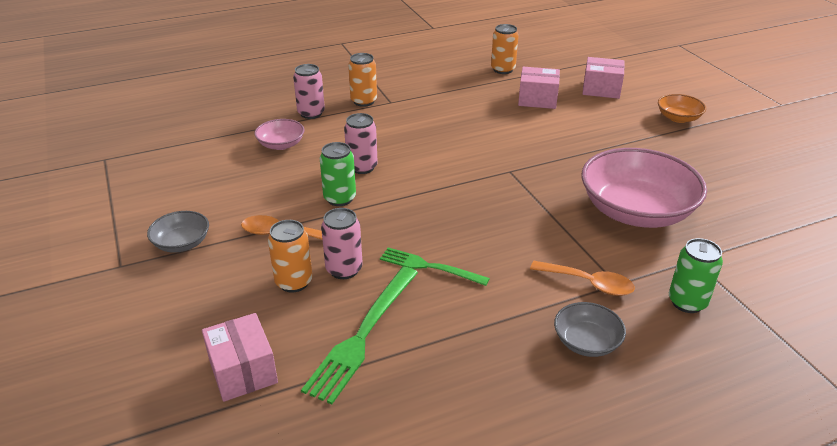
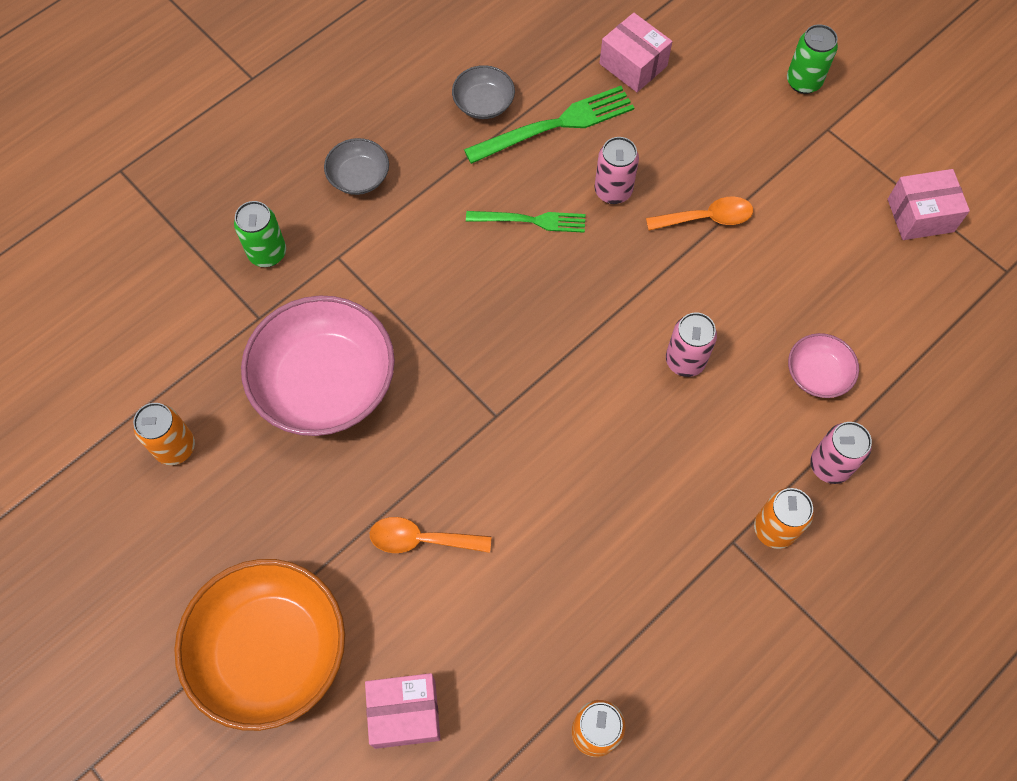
camera: 160 degrees right, 30 degrees up
grey bowl [147,211,209,253] -> grey bowl moved to [452,65,515,119]
orange can [268,220,313,293] -> orange can moved to [133,403,195,465]
green fork [301,267,418,404] -> green fork turned 60 degrees clockwise [464,86,634,164]
green can [320,142,356,206] -> green can moved to [787,24,838,94]
pink box [518,67,560,109] -> pink box moved to [888,169,970,240]
orange spoon [530,261,635,296] -> orange spoon moved to [370,517,492,553]
orange bowl [658,94,706,123] -> orange bowl [174,559,345,731], size x2.11

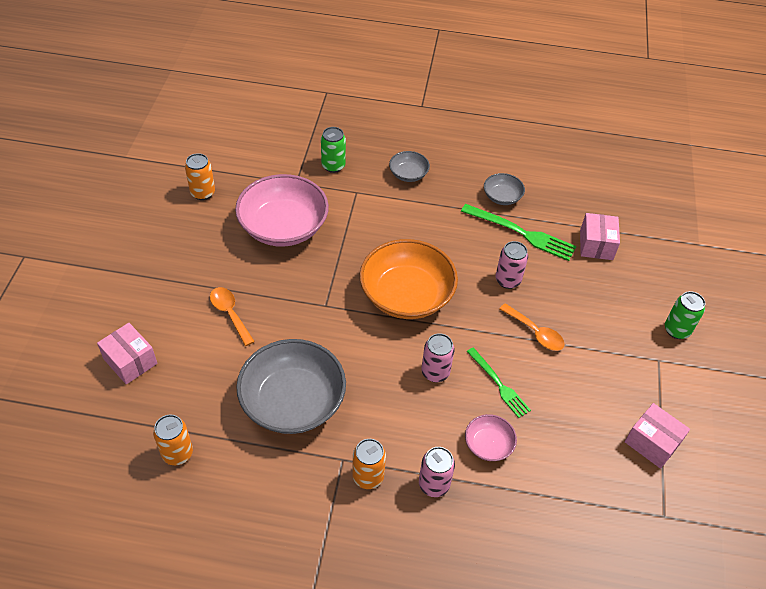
camera: 50 degrees right, 15 degrees down
orange bowl [174,559,345,731] -> orange bowl moved to [360,239,458,319]
green fork [466,211,585,233] -> green fork moved to [467,347,531,418]
none -> grey bowl [236,339,346,434]

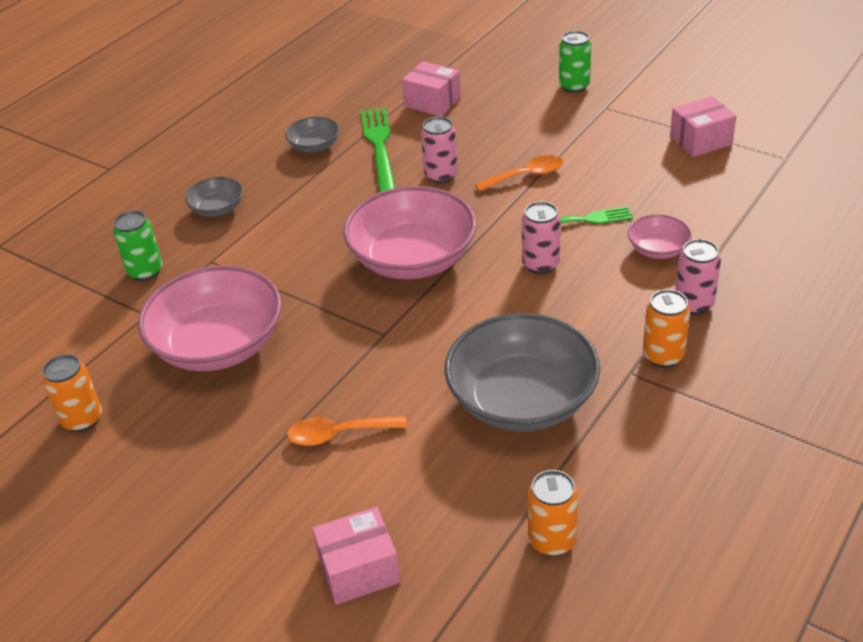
camera: 60 degrees left, 10 degrees down
orange bowl [360,239,458,319] -> pink bowl [343,186,477,279]
green fork [461,204,577,261] -> green fork turned 60 degrees counterclockwise [361,108,395,192]

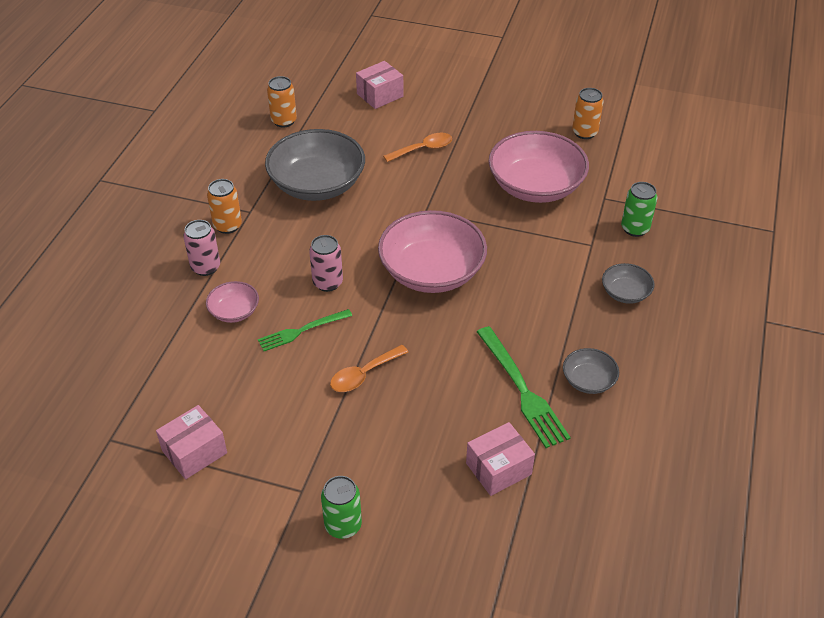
camera: 160 degrees right, 5 degrees up
pink box [402,61,461,117] -> pink box turned 45 degrees counterclockwise [466,422,535,496]
pink can [421,117,458,183] -> none

